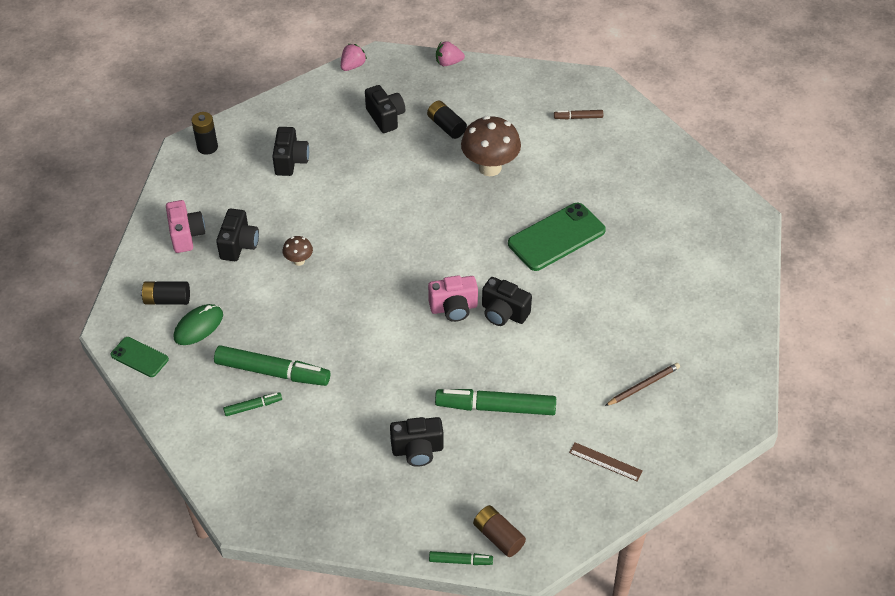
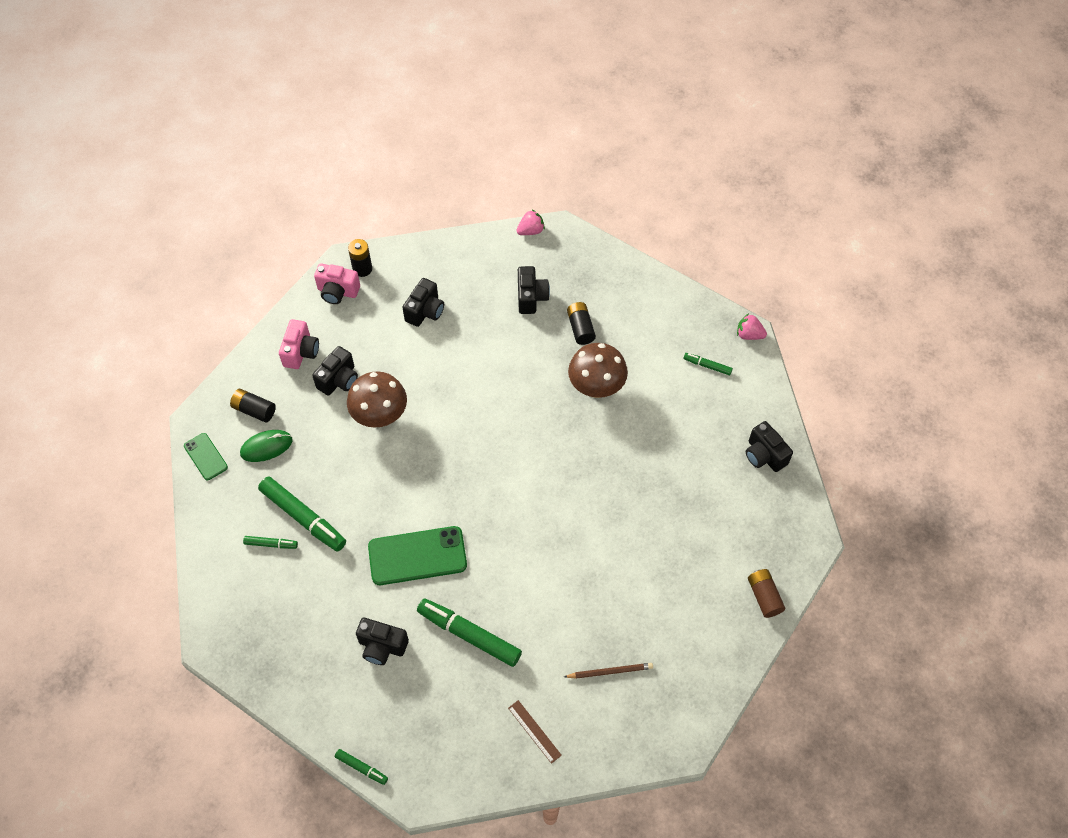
camera: 25 degrees right, 10 degrees up
brown mushroom [283,236,313,266] -> brown mushroom [347,371,407,428], size x2.08
pink camera [428,275,478,322] -> pink camera moved to [314,263,360,304]
pink strawberry [436,41,465,66] -> pink strawberry moved to [737,314,767,340]
brown battery [473,505,526,557] -> brown battery moved to [748,569,785,618]
black camera [482,277,532,326] -> black camera moved to [746,421,793,472]
green phone [508,203,606,271] -> green phone moved to [368,526,467,585]
brown marker [554,110,603,120] -> green marker [683,353,733,375]

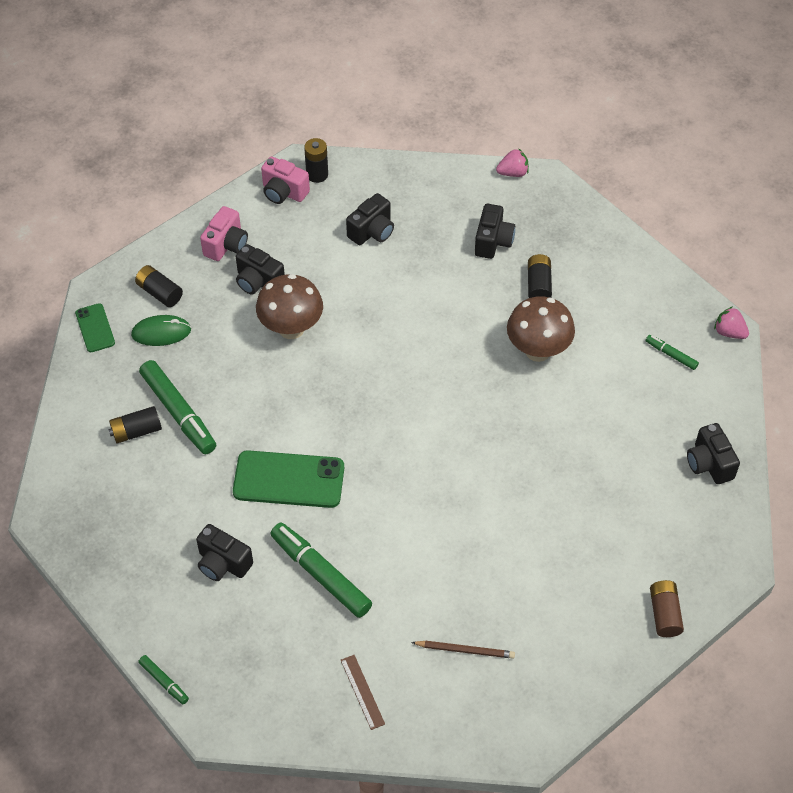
camera: 15 degrees right, 5 degrees down
green marker [243,536,298,549] -> black battery [108,406,162,444]
black camera [312,346,358,396] -> black camera turned 75 degrees clockwise [236,244,285,294]

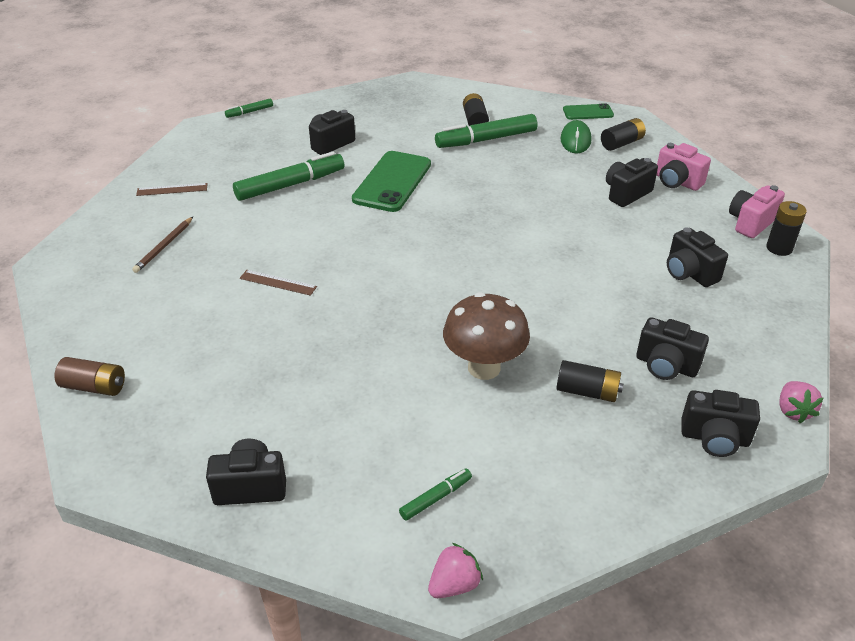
camera: 105 degrees right, 15 degrees down
brown mushroom [256,274,323,339] -> none
none -> brown ruler [240,270,317,296]
none -> black camera [681,390,760,457]

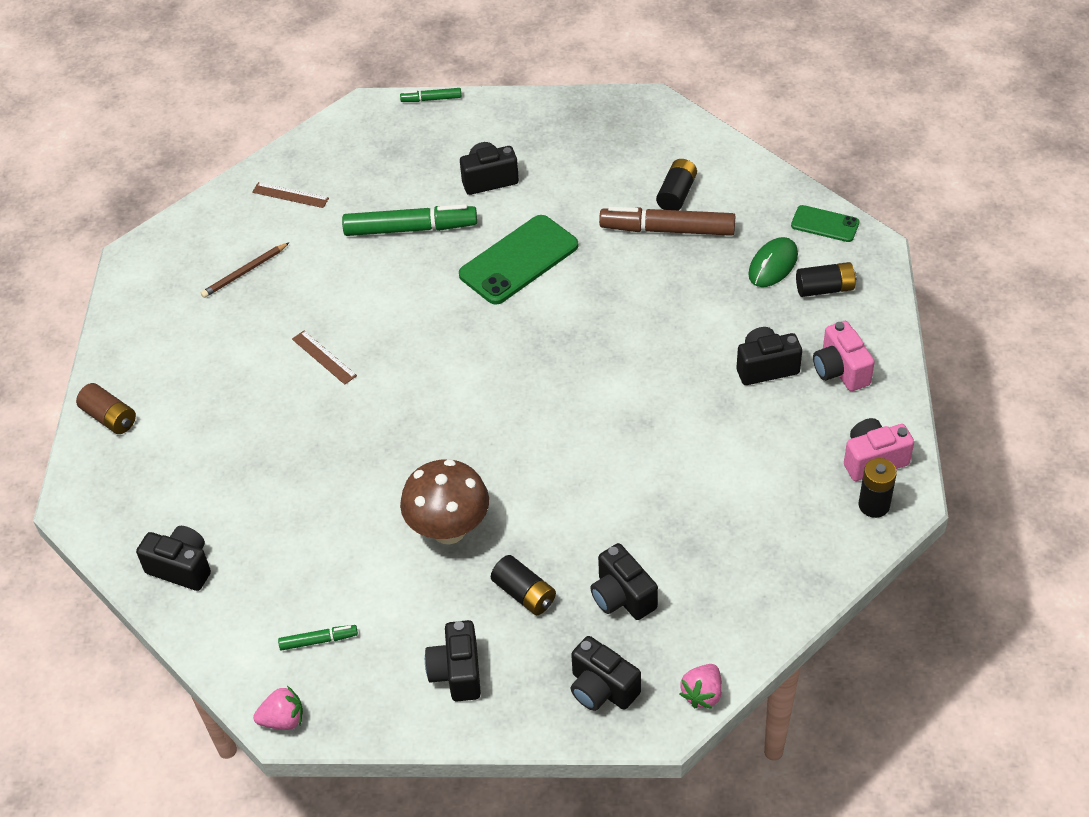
camera: 30 degrees right, 10 degrees up
green marker [435,114,538,148] -> brown marker [599,206,735,236]
black camera [667,227,728,287] -> black camera moved to [425,620,481,702]

